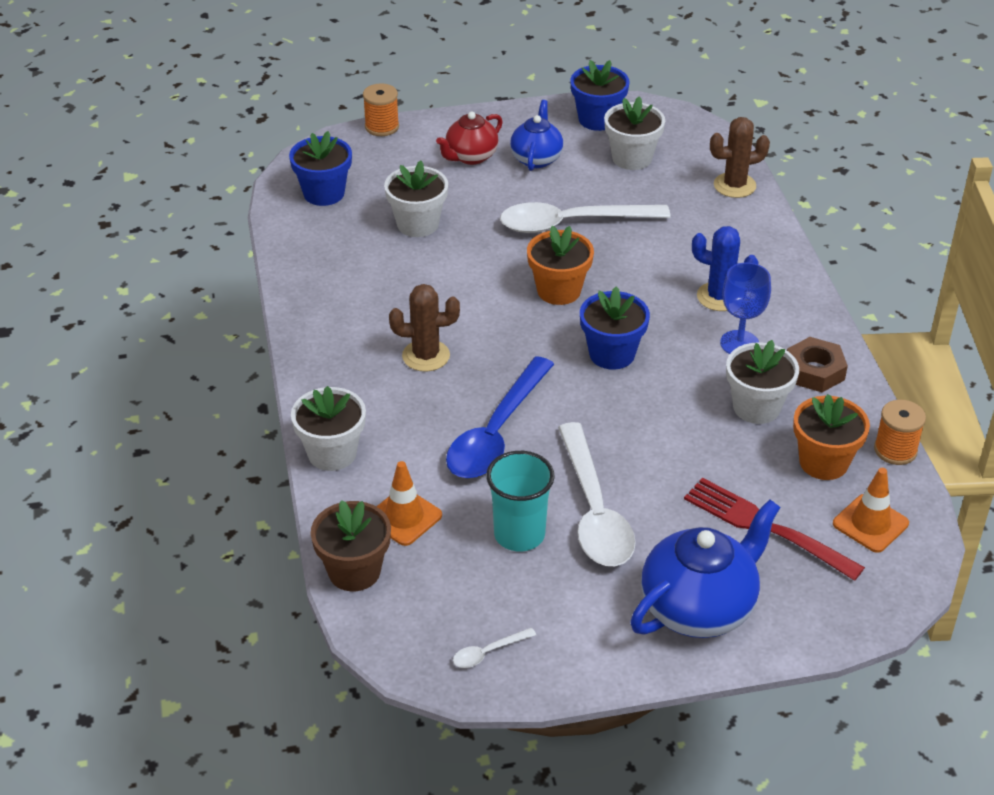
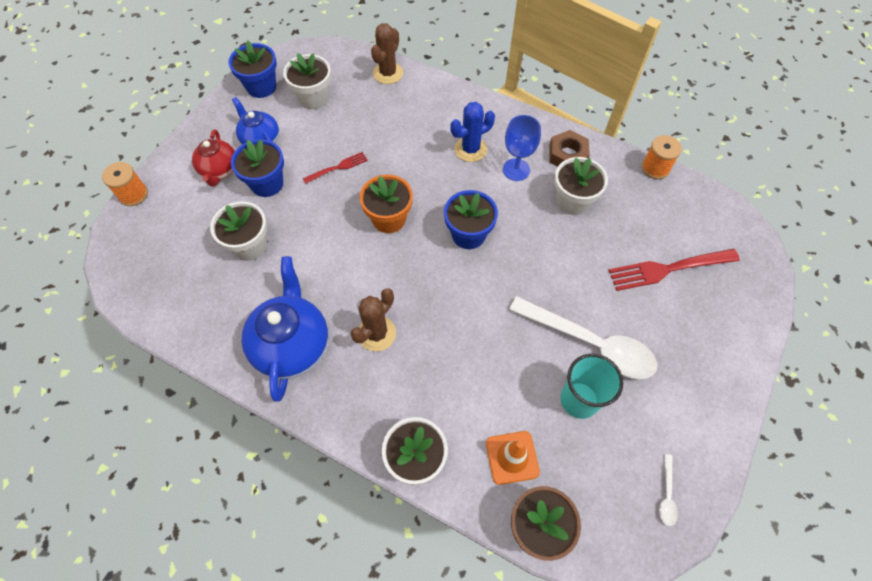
camera: 50 degrees left, 20 degrees up
blue flower pot [289,131,352,206] -> blue flower pot moved to [231,139,284,197]
blue spoon [446,356,554,478] -> none
white spoon [500,202,671,233] -> red fork [303,152,368,184]
blue teapot [630,499,781,638] -> blue teapot moved to [242,256,329,402]
orange flower pot [793,394,870,480] -> none
orange traffic cone [833,468,909,553] -> none

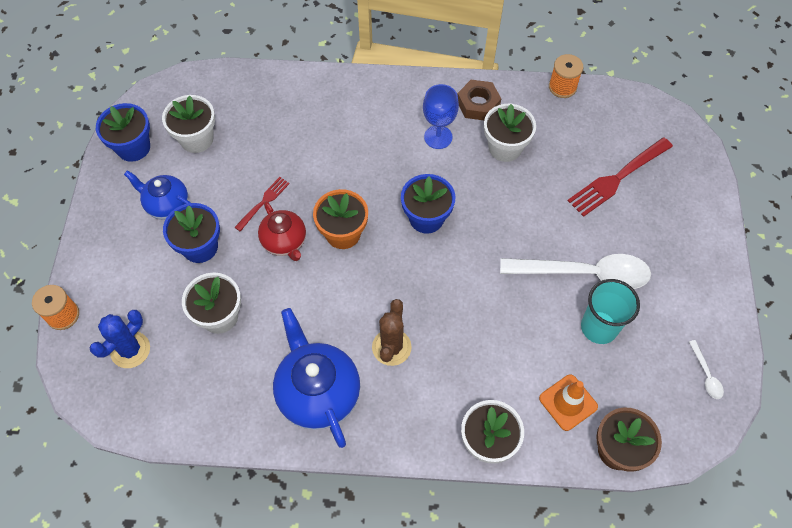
camera: 25 degrees left, 0 degrees up
red teapot [192,130,235,187] -> red teapot moved to [258,201,306,261]
brown cactus [371,23,403,84] -> none
blue cactus [450,102,495,162] -> blue cactus moved to [90,310,150,368]

